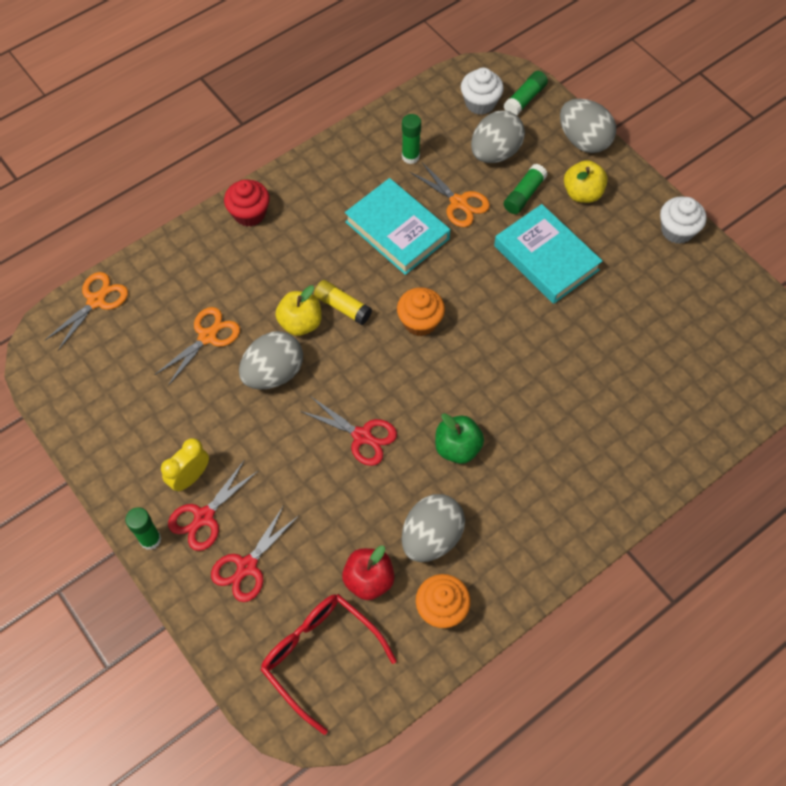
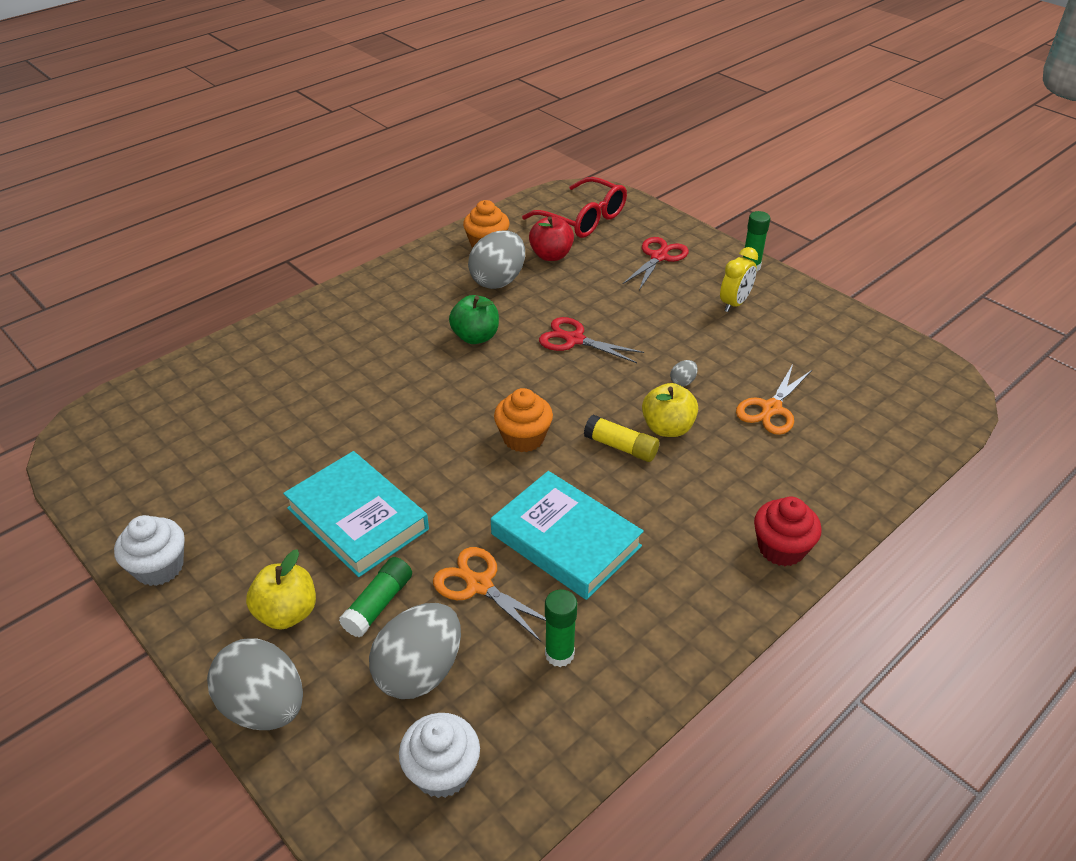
camera: 175 degrees right, 20 degrees down
orange scissors [44,272,128,350] -> none
red scissors [168,460,259,551] -> none
grey egg [239,331,303,390] -> grey egg [670,360,698,387], size x0.41
green glue stick [504,71,548,115] -> none

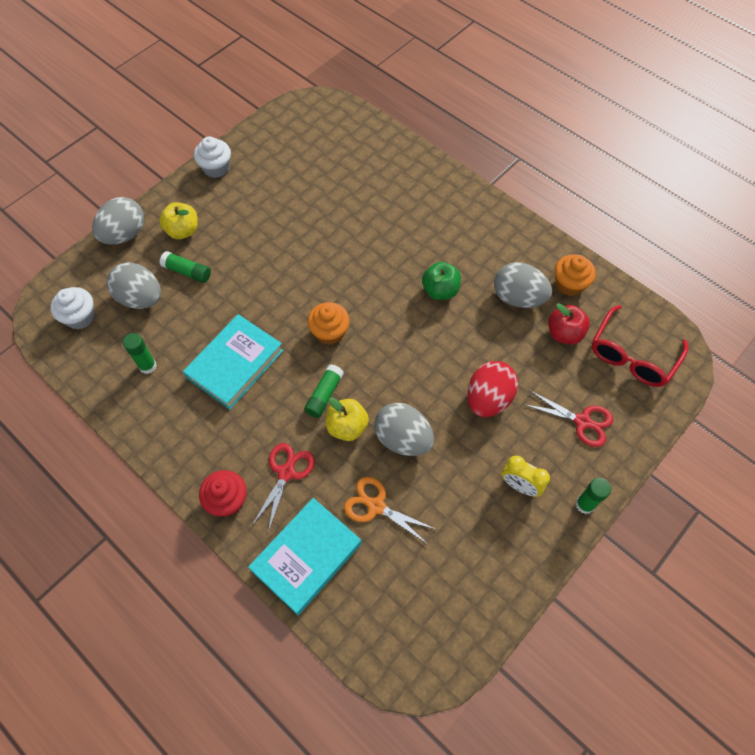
camera: 85 degrees right, 20 degrees up
turquoise book [283,451,429,577] -> turquoise book moved to [248,498,361,615]
orange scissors [433,547,546,642] -> none
red scissors [539,317,644,363] -> red scissors moved to [252,443,315,532]
yellow glue stick [584,415,659,462] -> green glue stick [304,364,344,418]
grey egg [670,360,698,387] -> grey egg [374,403,434,456], size x2.42
none -> red egg [467,361,518,417]

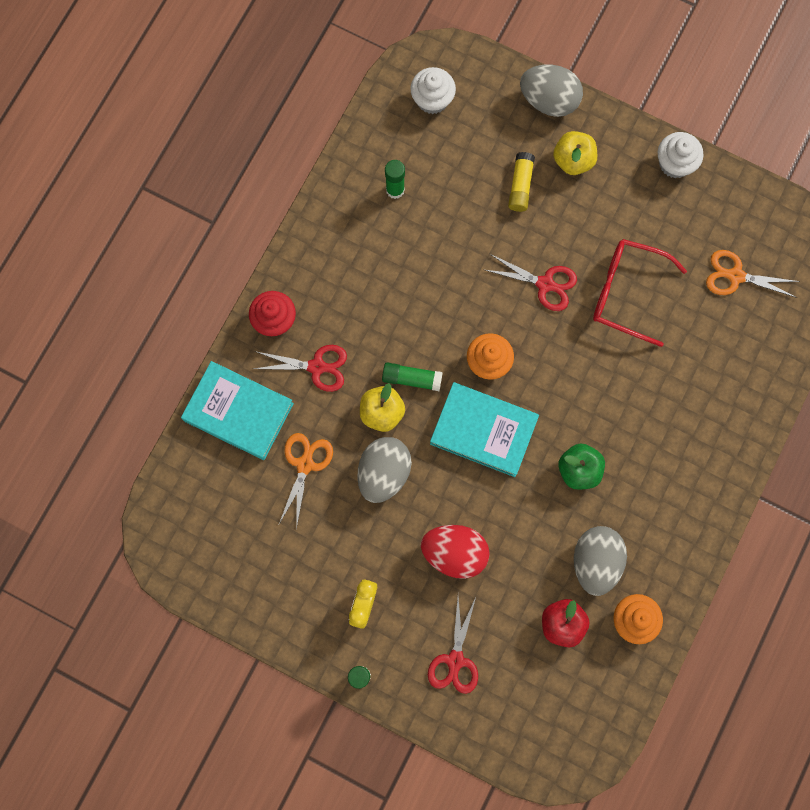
camera: 75 degrees right, 15 degrees up
grey egg [107,262,161,309] -> none
green glue stick [160,251,211,283] -> yellow glue stick [508,152,535,212]
turquoise book [183,314,283,410] -> turquoise book moved to [430,382,539,477]
red glasses [592,305,688,387] -> red glasses moved to [593,239,687,347]
none -> red scissors [485,254,577,311]
none -> orange scissors [706,250,800,298]

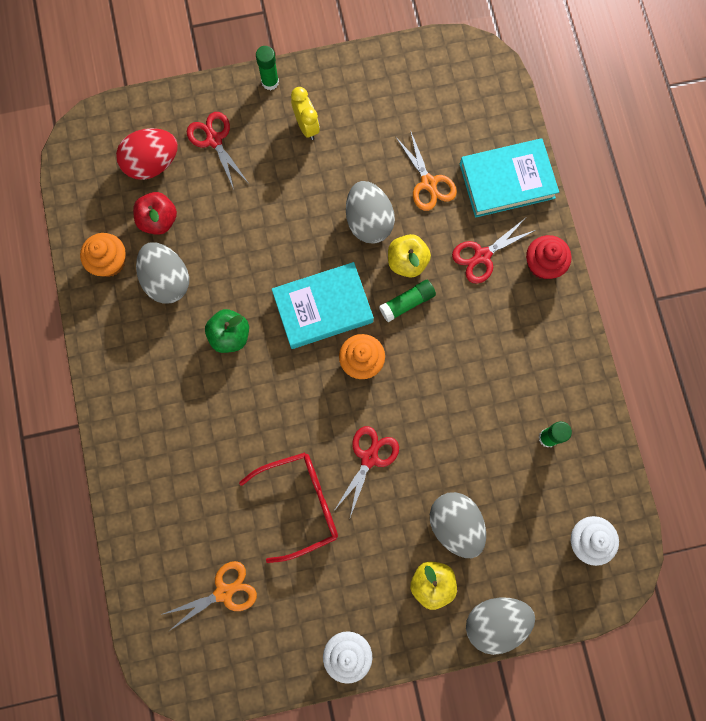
camera: 140 degrees right, 0 degrees up
red egg [421,525,490,579] -> red egg moved to [116,128,178,180]
red scissors [485,254,577,311] -> red scissors turned 135 degrees clockwise [334,426,399,517]
yellow glue stick [508,152,535,212] -> grey egg [430,492,486,558]

